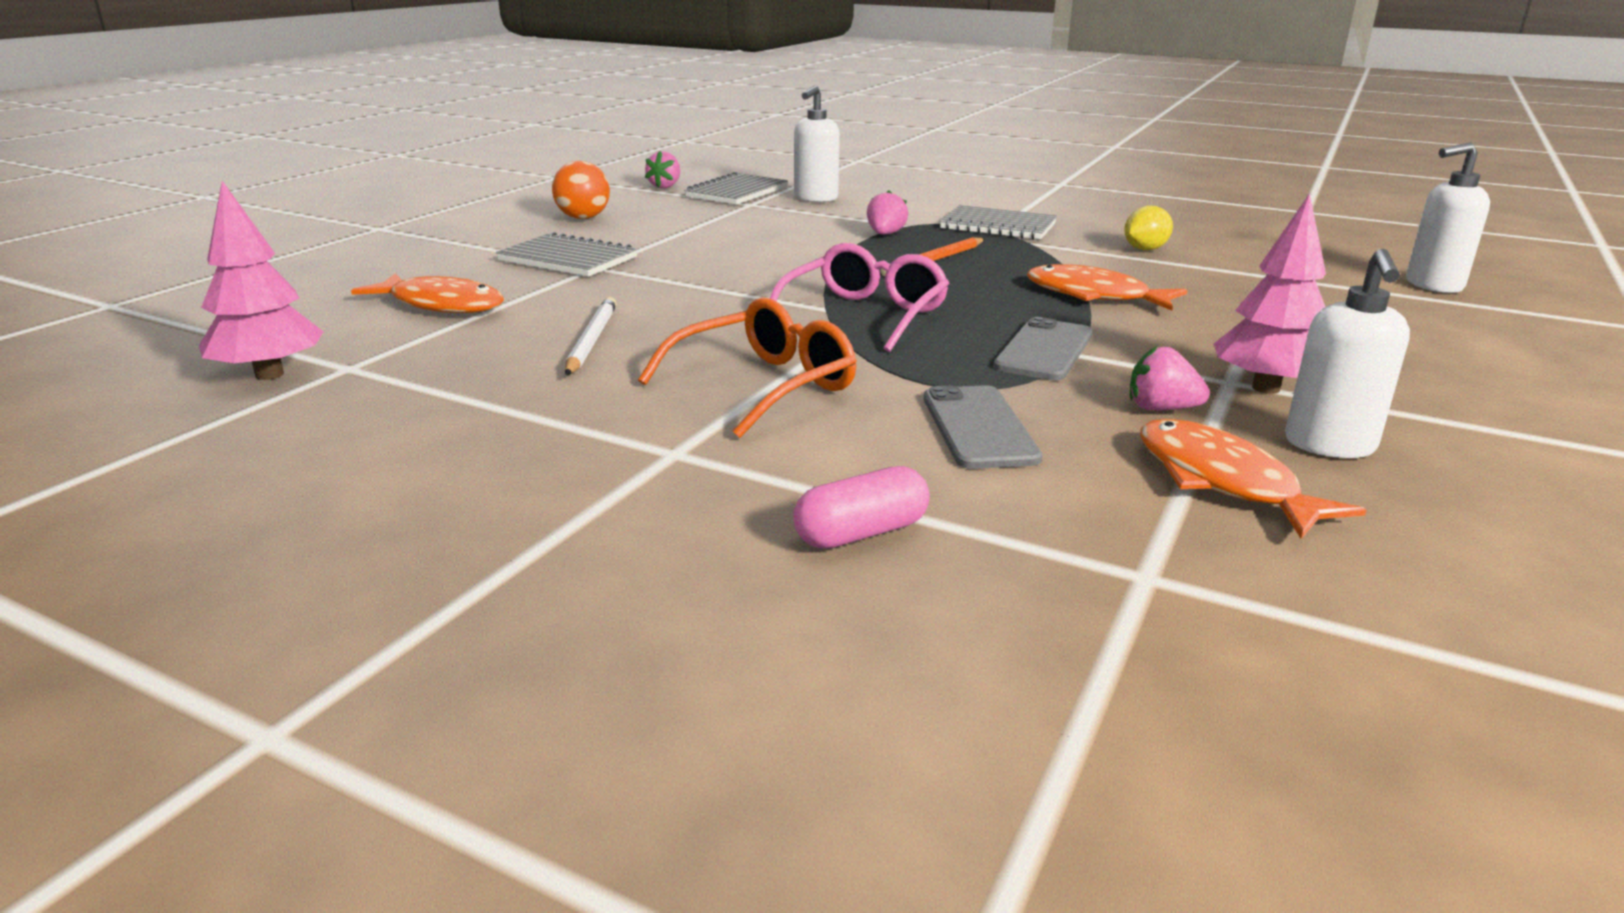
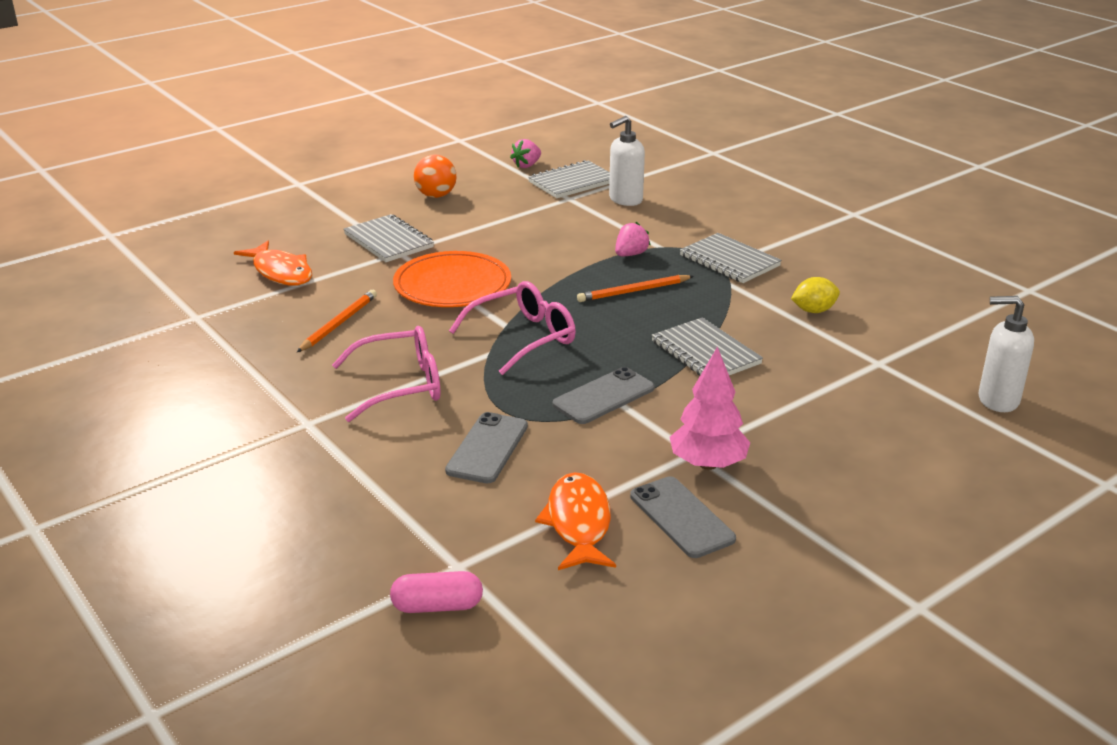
camera: 25 degrees right, 5 degrees up
pink tree [199,181,324,380] -> none
white pencil [565,297,617,375] -> orange pencil [297,290,377,352]
orange glasses [638,297,857,438] -> pink glasses [332,326,440,422]
pink capsule [793,466,930,549] -> pink capsule moved to [390,571,483,613]
orange fish [1027,264,1187,311] -> grey notebook [651,317,763,375]
pink strawberry [1130,346,1210,411] -> none
white soap dispenser [1285,249,1410,458] -> grey phone [630,476,736,558]
none -> orange plate [393,251,511,307]

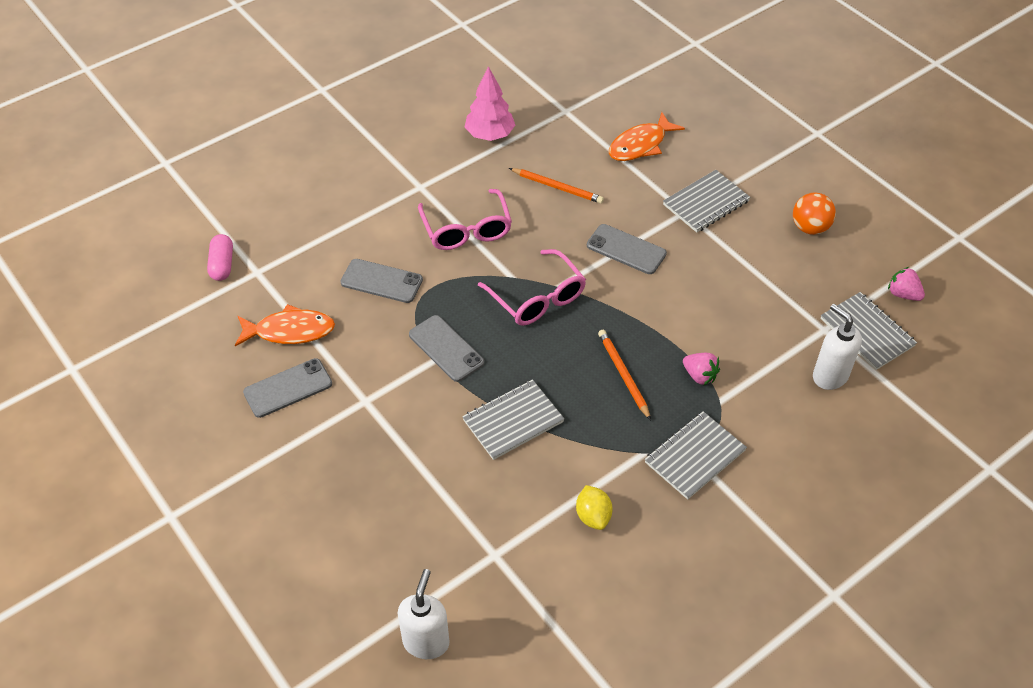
camera: 90 degrees right, 20 degrees up
orange plate [393,251,511,307] -> grey phone [587,224,667,274]
pink tree [670,347,750,470] -> pink tree moved to [465,66,515,141]

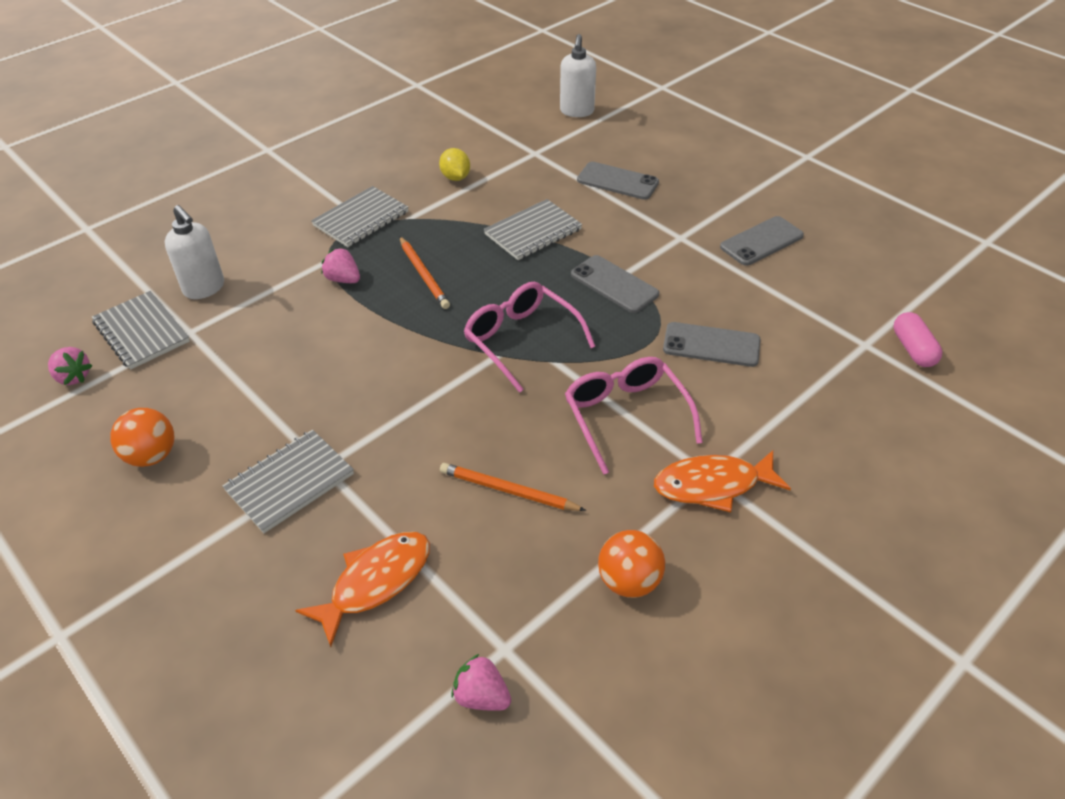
camera: 175 degrees right, 5 degrees down
orange fish [235,304,335,346] -> orange fish moved to [654,450,791,512]
pink tree [465,66,515,141] -> orange ball [598,530,665,598]
grey phone [587,224,667,274] -> grey phone moved to [577,162,659,200]
none -> pink strawberry [451,654,511,711]

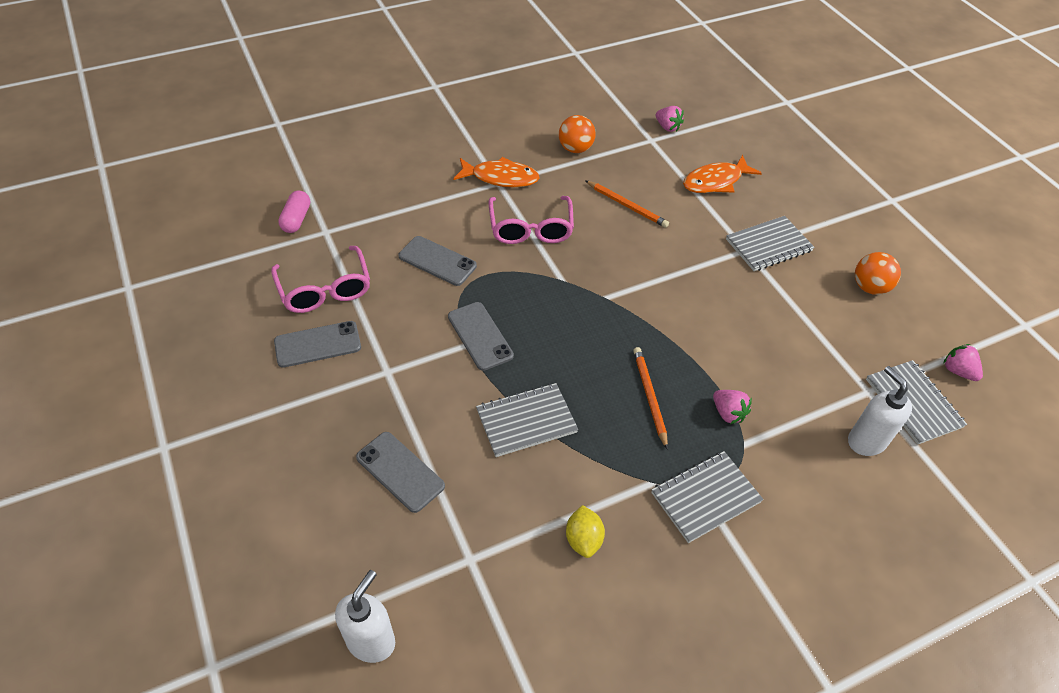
camera: 165 degrees left, 5 degrees up
pink glasses [464,282,595,393] -> pink glasses moved to [271,246,370,313]

